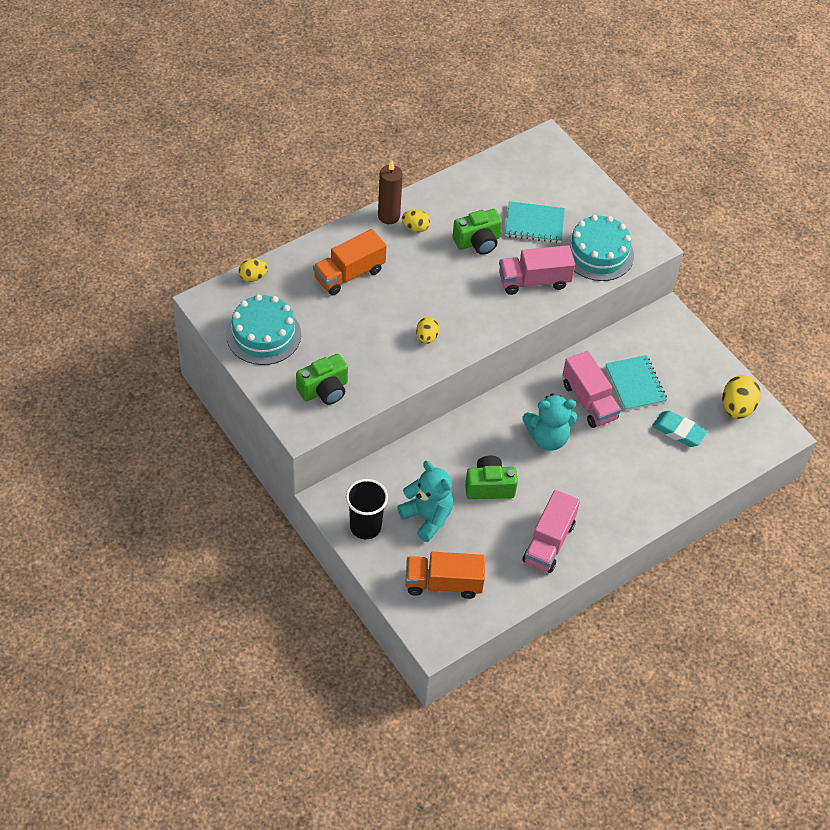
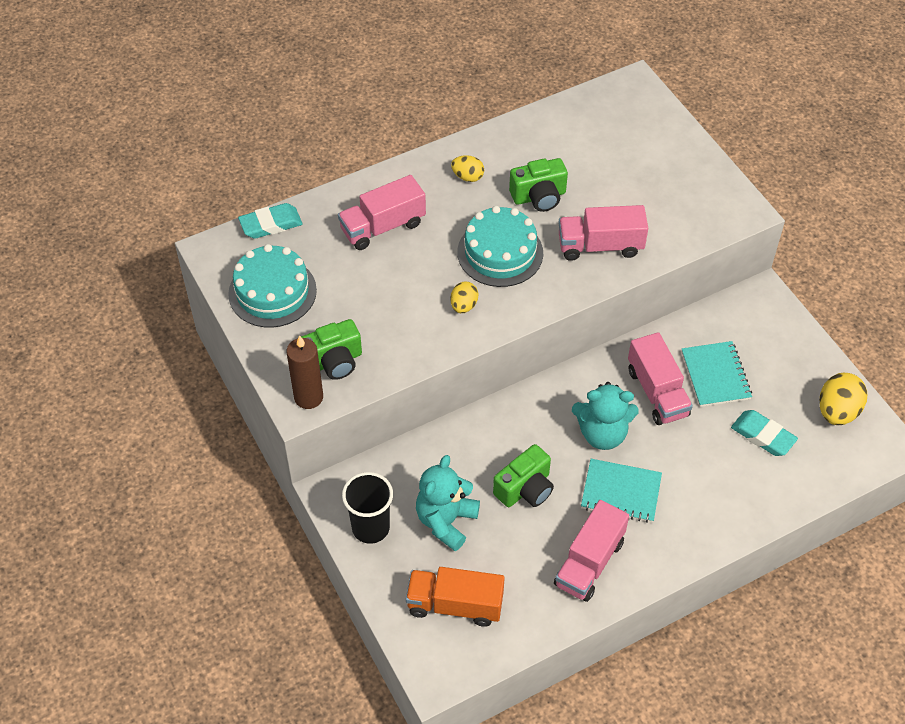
camera: 10 degrees right, 0 degrees up
yellow egg [238,259,268,282] -> turquoise eraser [238,203,303,239]
orange truck [313,229,387,295] -> pink truck [338,175,426,250]
brown candle [378,160,403,224] -> brown candle moved to [286,335,323,409]
turquoise teddy bear [397,461,453,542] -> turquoise teddy bear turned 120 degrees counterclockwise [416,455,480,551]
green camera [465,456,518,499] -> green camera turned 135 degrees clockwise [493,444,554,507]
turquoise notebook [505,201,565,243] -> turquoise notebook moved to [581,459,662,523]
turquoise cake [564,215,634,281] -> turquoise cake moved to [457,206,543,287]

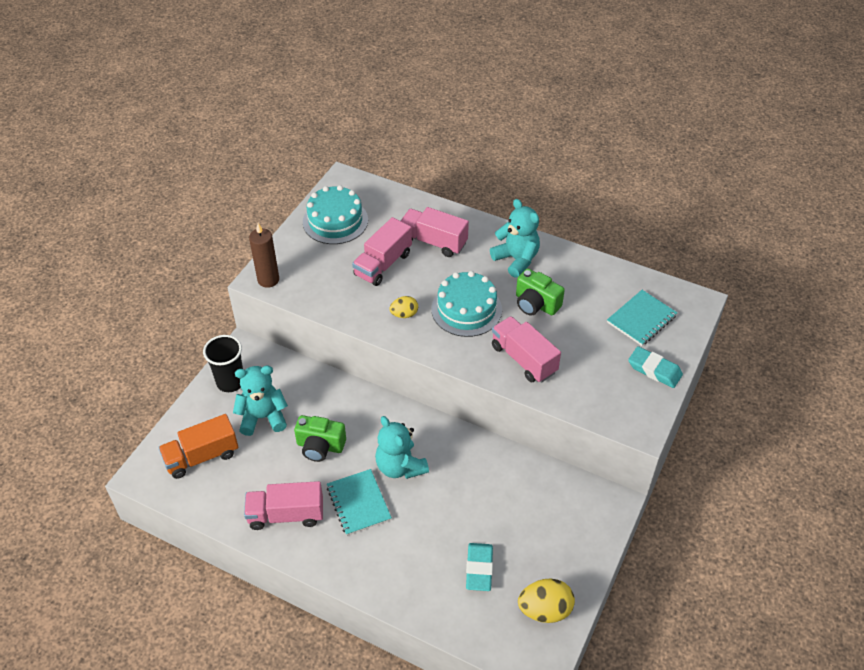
camera: 55 degrees right, 5 degrees down
turquoise eraser [238,203,303,239] -> turquoise eraser moved to [628,346,683,388]
green camera [301,319,362,380] -> none
orange truck [406,567,505,627] -> orange truck turned 90 degrees counterclockwise [158,414,238,479]
yellow egg [451,155,484,182] -> turquoise teddy bear [490,199,540,278]
pink truck [628,332,693,425] -> pink truck moved to [352,217,412,286]
turquoise notebook [682,341,752,407] -> turquoise notebook moved to [607,290,678,346]

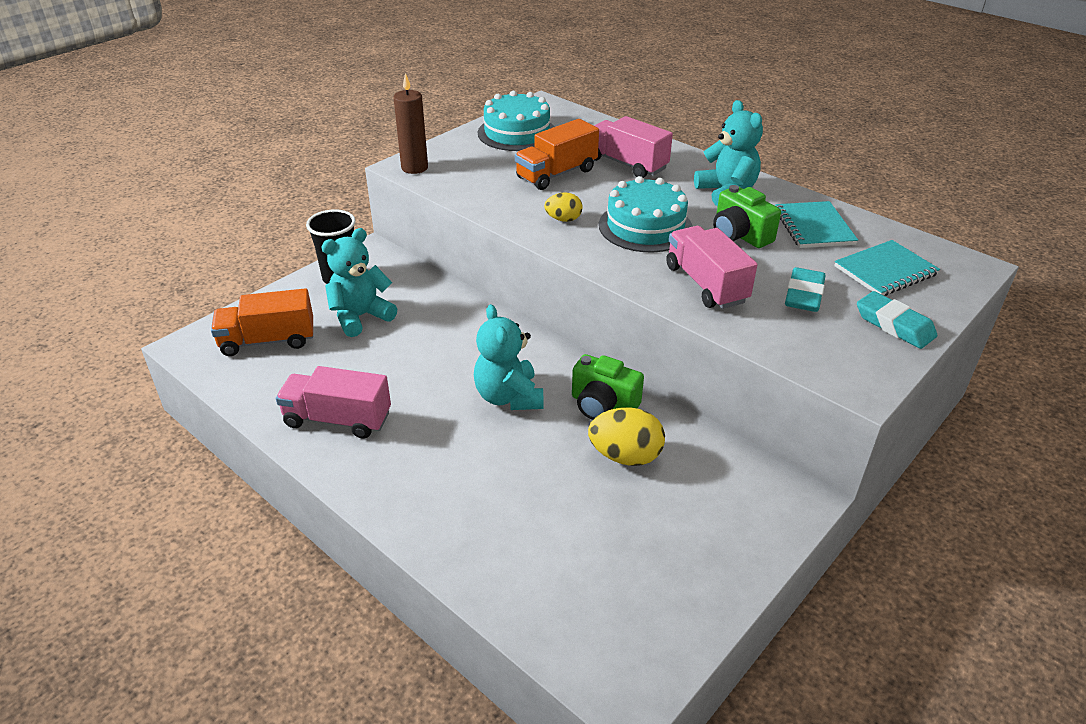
camera: 15 degrees right, 10 degrees down
turquoise teddy bear [233,366,288,436] -> turquoise teddy bear turned 45 degrees counterclockwise [321,228,397,337]
green camera [294,415,346,462] -> green camera moved to [572,354,644,420]
turquoise notebook [327,469,392,536] -> turquoise notebook moved to [775,201,858,248]
pink truck [352,217,412,286] -> orange truck [515,119,599,190]
turquoise eraser [466,543,493,591] -> turquoise eraser moved to [785,267,826,312]
yellow egg [518,578,575,623] -> yellow egg moved to [588,407,665,466]

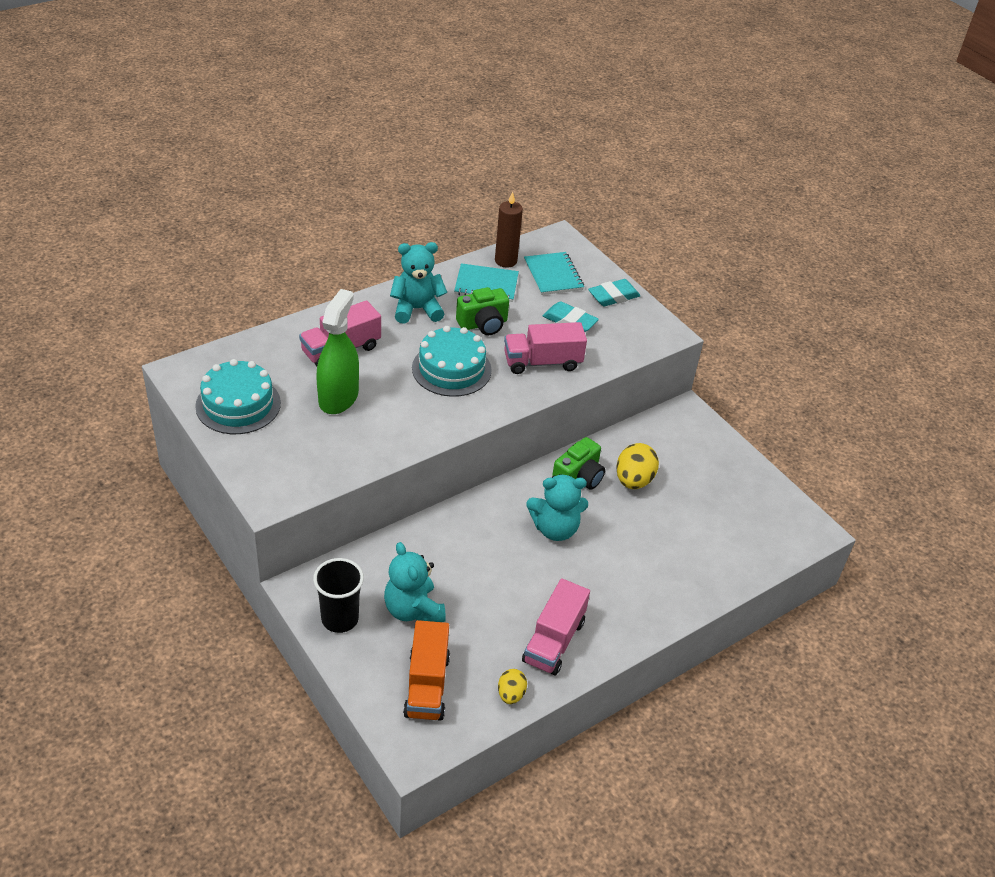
camera: 80 degrees left, 5 degrees up
brown candle [394,73,428,174] -> brown candle moved to [495,192,523,267]
orange truck [515,119,599,190] -> green spray bottle [317,289,359,414]
yellow egg [544,192,582,222] -> yellow egg moved to [498,669,527,704]

